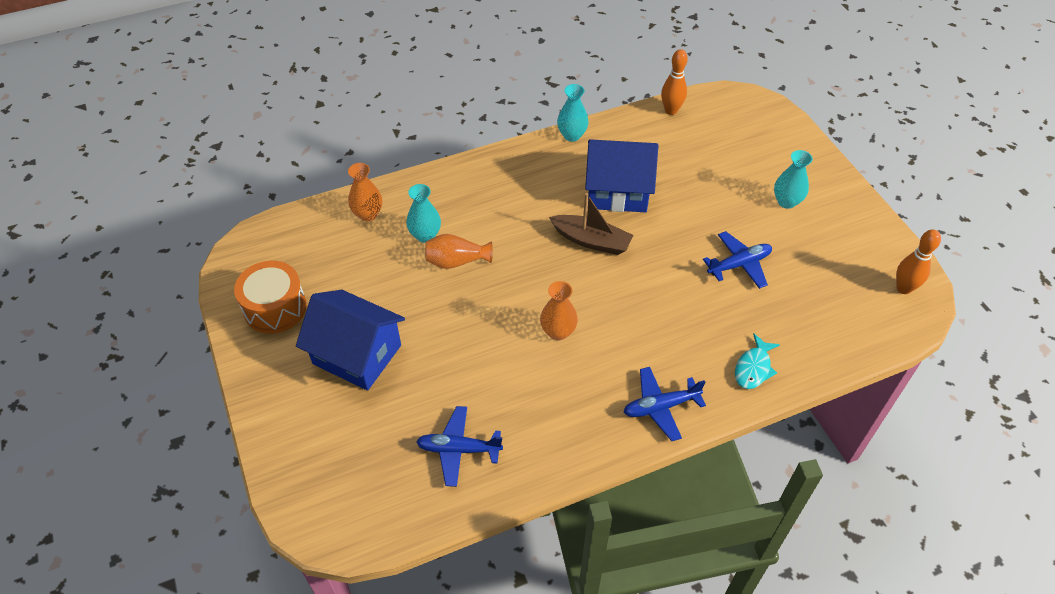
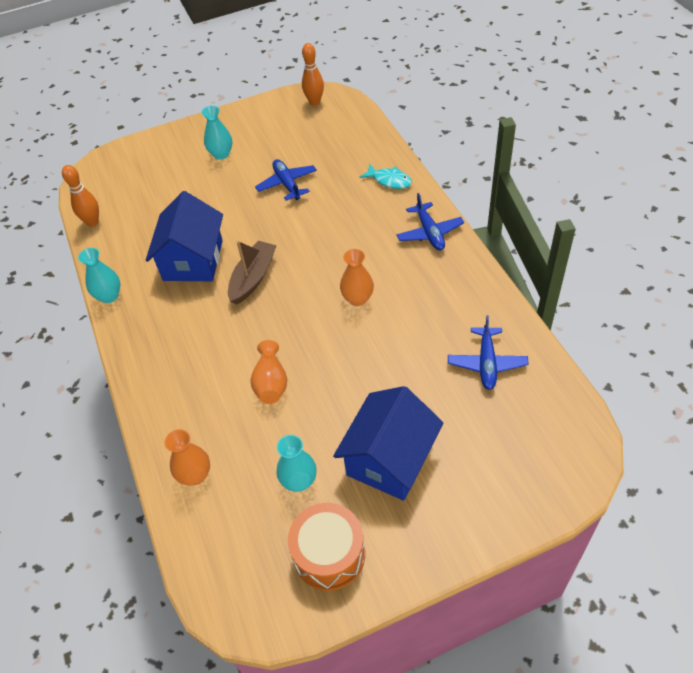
camera: 85 degrees left, 0 degrees up
turquoise vase [406,184,441,243] -> turquoise vase moved to [276,435,317,492]

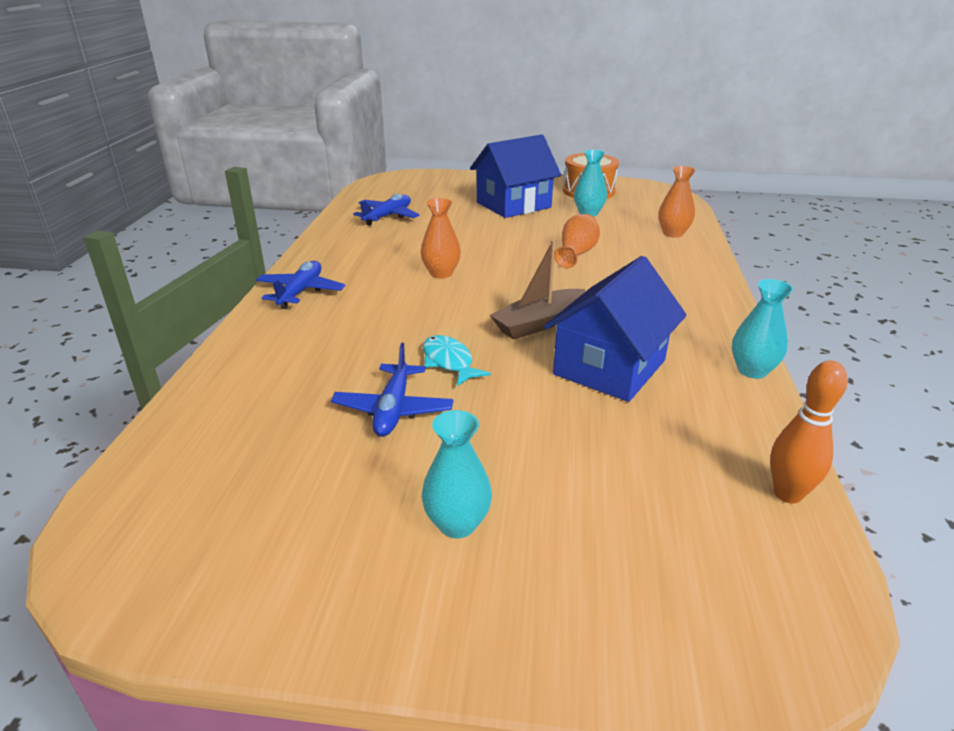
camera: 155 degrees left, 20 degrees down
orange bowling pin [302,43,324,105] -> none
turquoise fish [360,164,412,189] -> turquoise fish moved to [423,335,491,386]

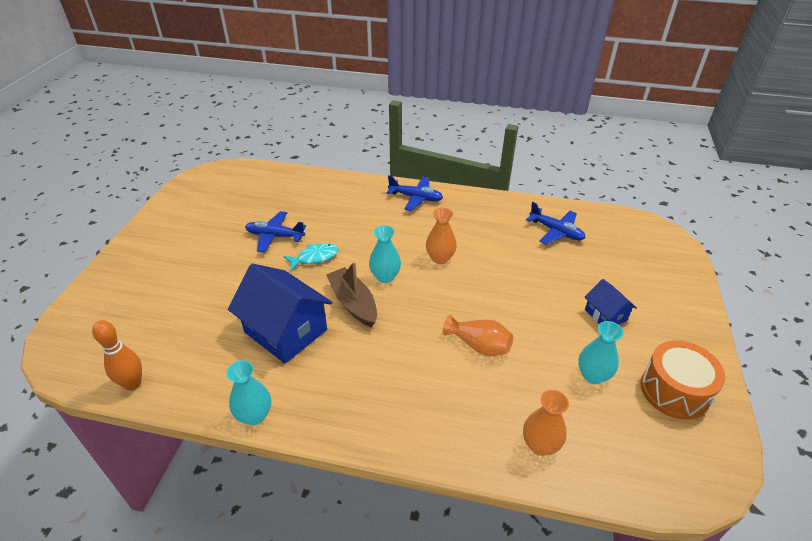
camera: 95 degrees right, 10 degrees up
turquoise vase [422,410,492,538] -> turquoise vase moved to [369,225,401,283]
blue house [470,134,561,218] -> blue house [585,279,637,325], size x0.52

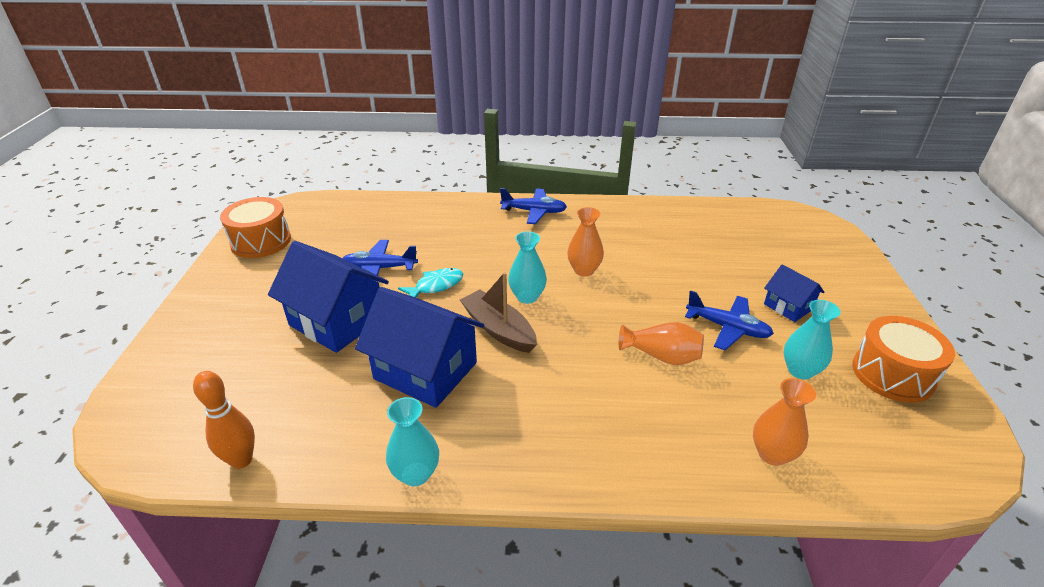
camera: 10 degrees left, 5 degrees down
blue plane [526,202,585,245] -> blue plane moved to [685,290,774,350]
none -> orange drum [220,197,291,258]
none -> blue house [268,241,389,353]

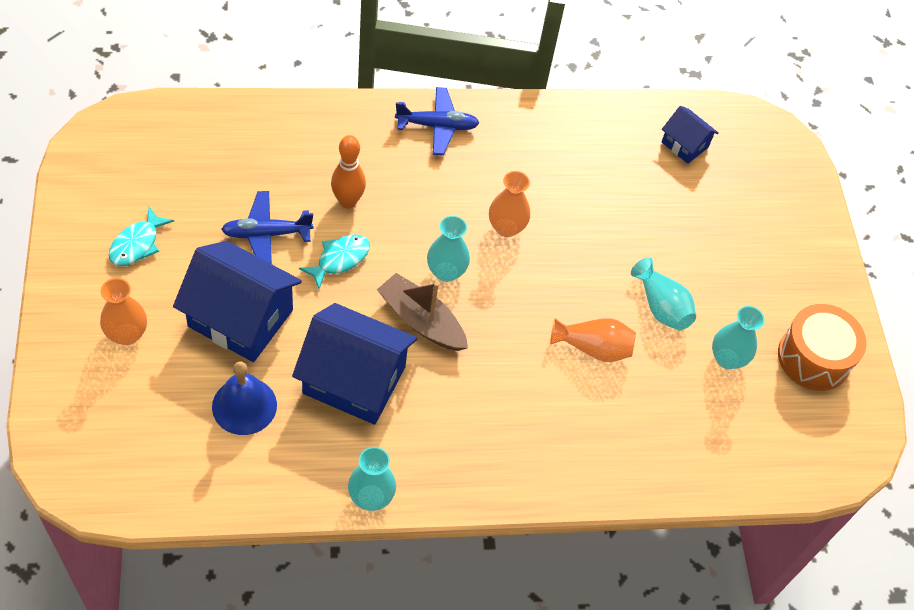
camera: 15 degrees left, 20 degrees up
orange bowling pin [193,371,255,469] -> orange bowling pin moved to [331,135,366,209]
orange drum [220,197,291,258] -> none
blue plane [685,290,774,350] -> turquoise vase [631,258,696,331]
orange vase [753,378,816,466] -> orange vase moved to [100,278,147,345]
blue house [764,264,824,322] -> blue house moved to [661,106,719,164]
none -> turquoise fish [109,207,174,266]
none -> blue bell [212,361,277,435]

